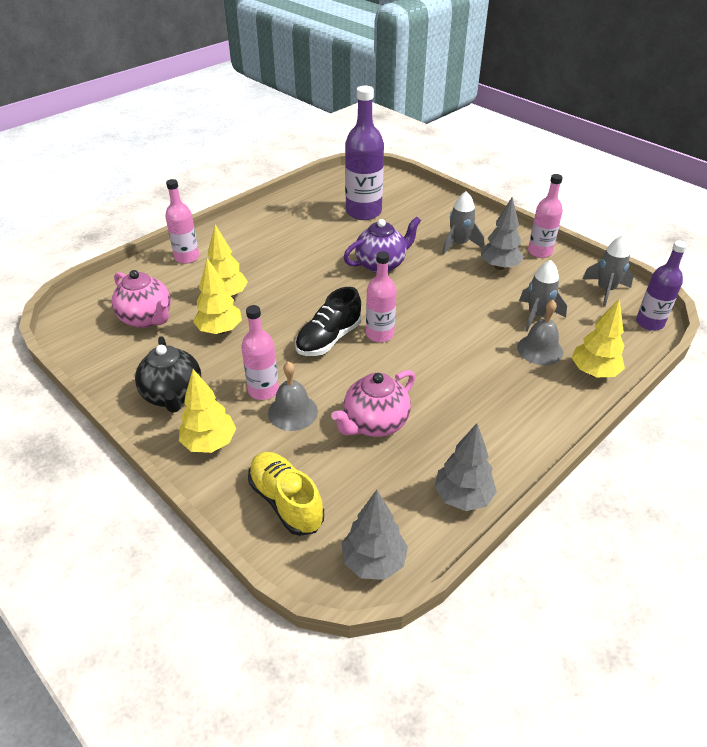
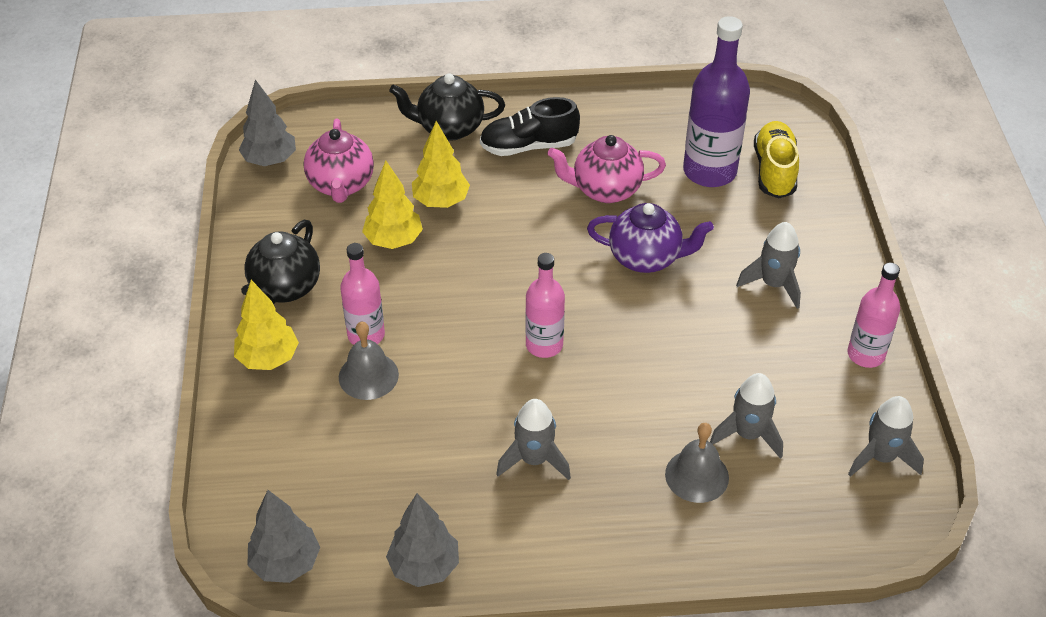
camera: 40 degrees right, 5 degrees up
pink bottle [165,179,199,264] -> black teapot [389,74,505,141]
yellow shoe [248,452,324,536] -> yellow shoe moved to [754,121,799,198]
black shoe [295,287,361,356] -> black shoe moved to [480,97,580,156]
pink teapot [331,370,415,437] -> pink teapot moved to [547,135,666,203]
grey tree [481,197,524,270] -> grey tree moved to [239,79,296,166]
yellow tree [572,298,625,377] -> none
purple bottle [636,240,688,331] -> none
none -> grey rocket [496,399,571,480]

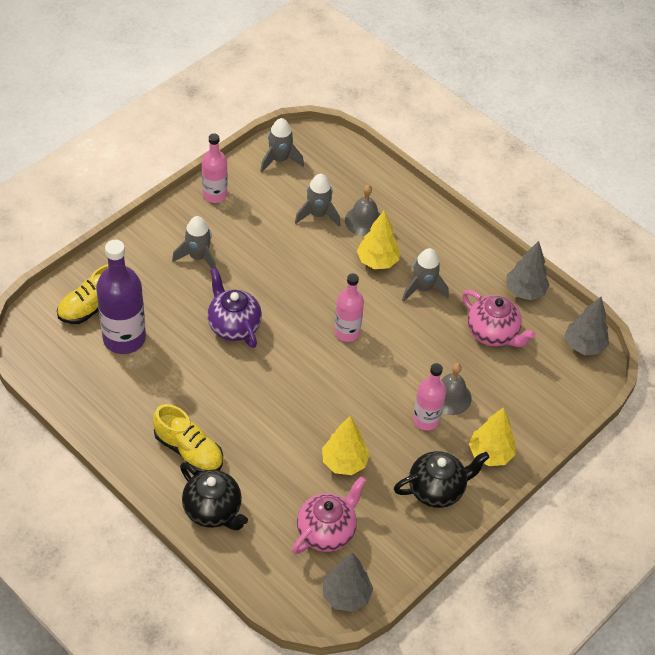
camera: 135 degrees left, 5 degrees up
yellow tree [412,121,470,208] -> yellow tree moved to [357,210,399,269]
black shoe [480,97,580,156] -> yellow shoe [153,404,223,473]
pink teapot [547,135,666,203] -> pink teapot moved to [462,290,536,347]

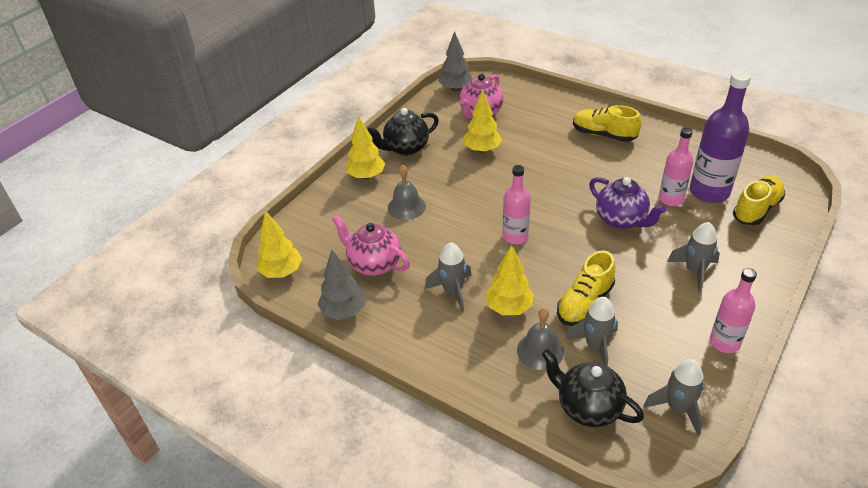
camera: 175 degrees right, 10 degrees down
black teapot [180,462,248,530] -> black teapot moved to [542,349,644,427]
pink bottle [413,363,446,431] -> pink bottle moved to [659,128,693,206]
grey tree [564,297,609,355] -> yellow tree [257,211,302,278]
none -> yellow shoe [557,251,615,326]

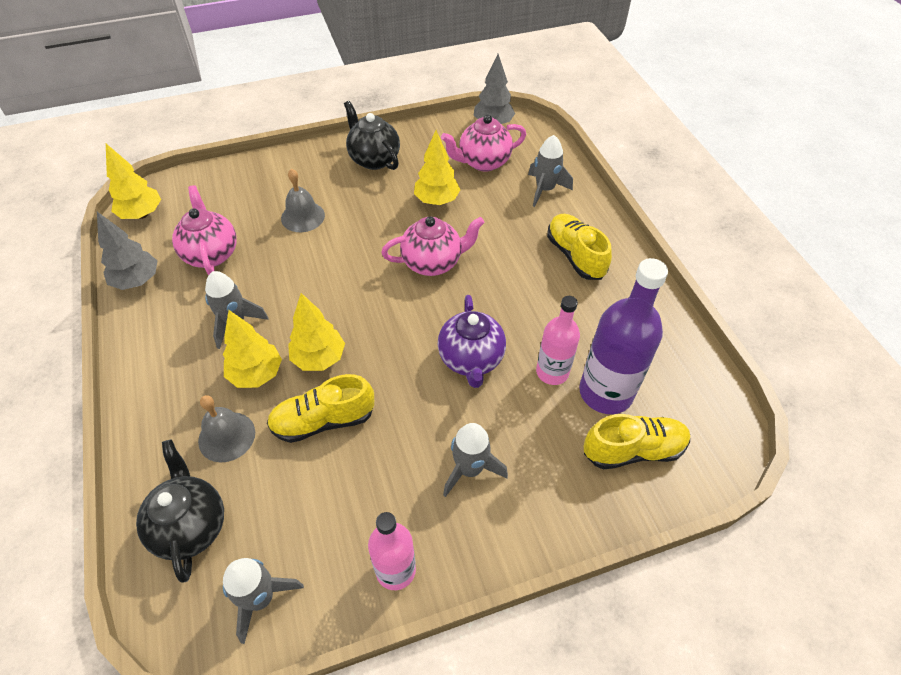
camera: 35 degrees right, 10 degrees up
yellow tree [346,116,385,180] -> yellow tree moved to [288,293,345,371]
black teapot [367,108,439,156] -> black teapot turned 45 degrees clockwise [344,101,400,170]
pink bottle [503,165,531,244] -> none
grey rocket [565,297,618,366] -> grey rocket moved to [528,135,573,207]
none -> pink teapot [381,217,485,276]

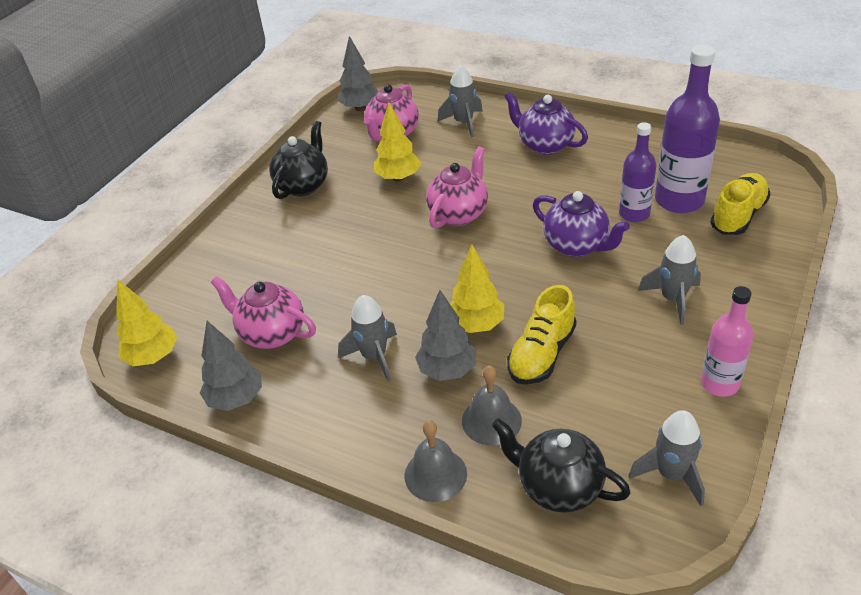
camera: 40 degrees left, 10 degrees down
yellow tree [223,310,282,388] -> grey tree [415,290,476,381]
grey bell [281,169,325,232] -> grey bell moved to [404,420,467,502]
black teapot [344,101,400,170] -> black teapot turned 105 degrees clockwise [269,121,328,199]
pink bottle [536,296,580,385] -> purple bottle [619,122,656,222]
yellow shoe [547,214,612,280] -> purple teapot [504,92,588,155]

